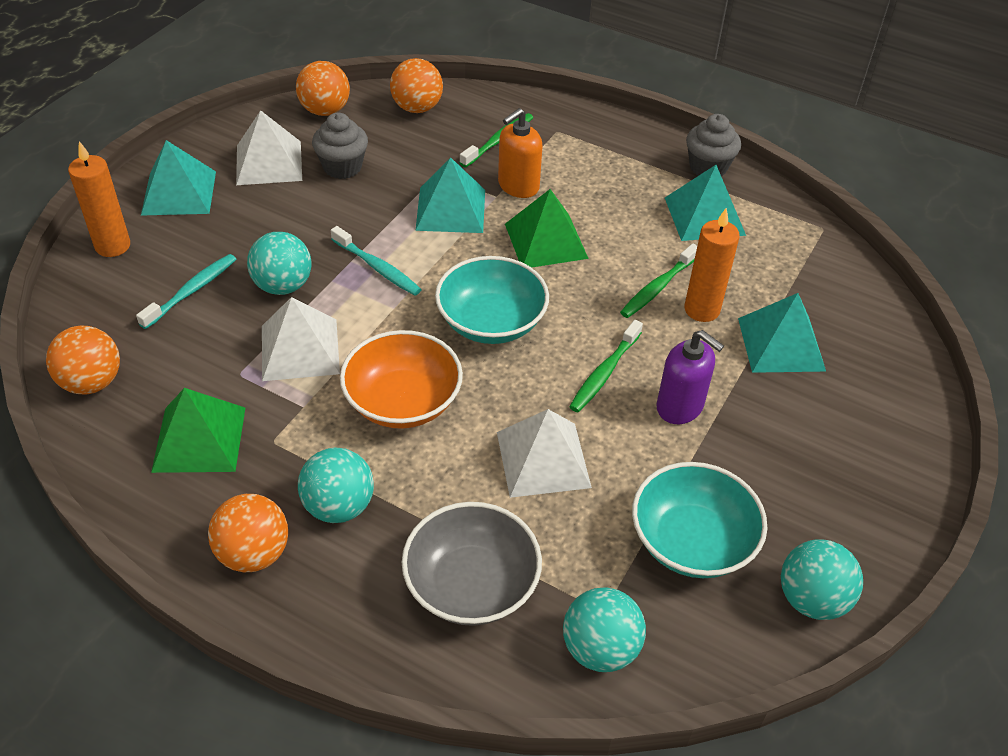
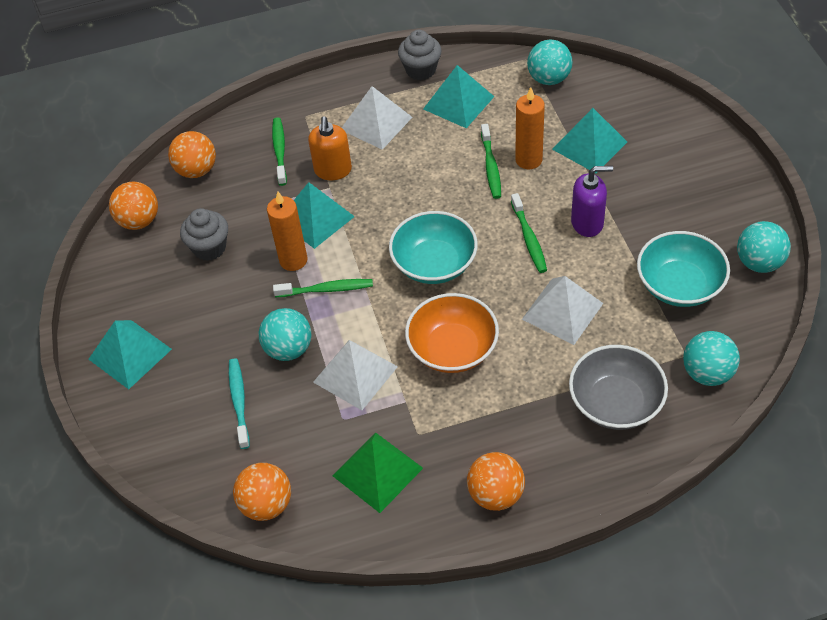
camera: 40 degrees left, 5 degrees up
orange candle [68,141,130,257] -> orange candle moved to [267,191,308,271]
white pyramid [236,110,302,185] -> white pyramid moved to [342,86,412,150]
turquoise ball [298,448,374,523] -> turquoise ball moved to [527,39,573,85]
turquoise toothbrush [331,226,422,296] -> green toothbrush [273,279,373,297]
green pyramid [505,189,589,268] -> none

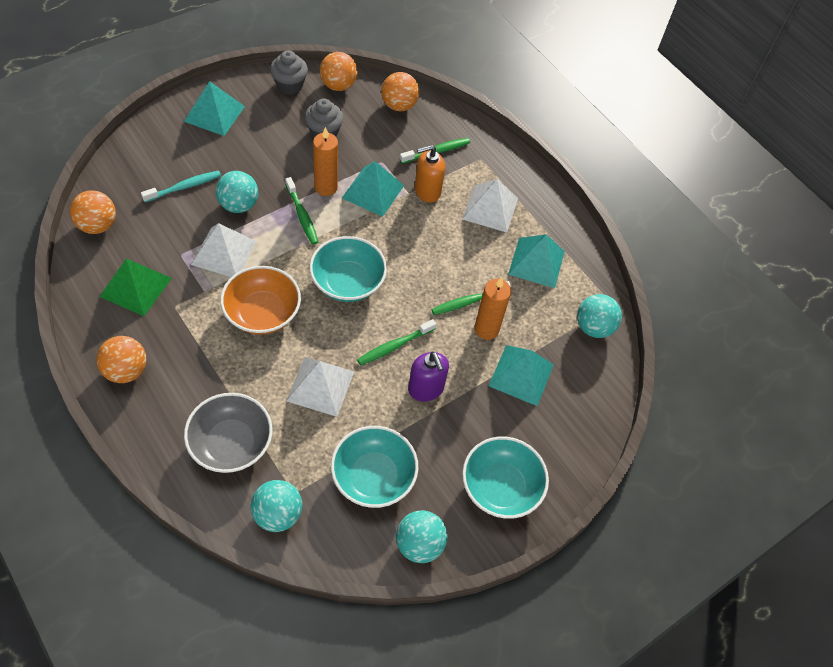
camera: 60 degrees right, 5 degrees up
grey cupcake [398,30,442,80] -> grey cupcake moved to [270,50,308,95]
none -> turquoise bowl [462,437,549,519]

